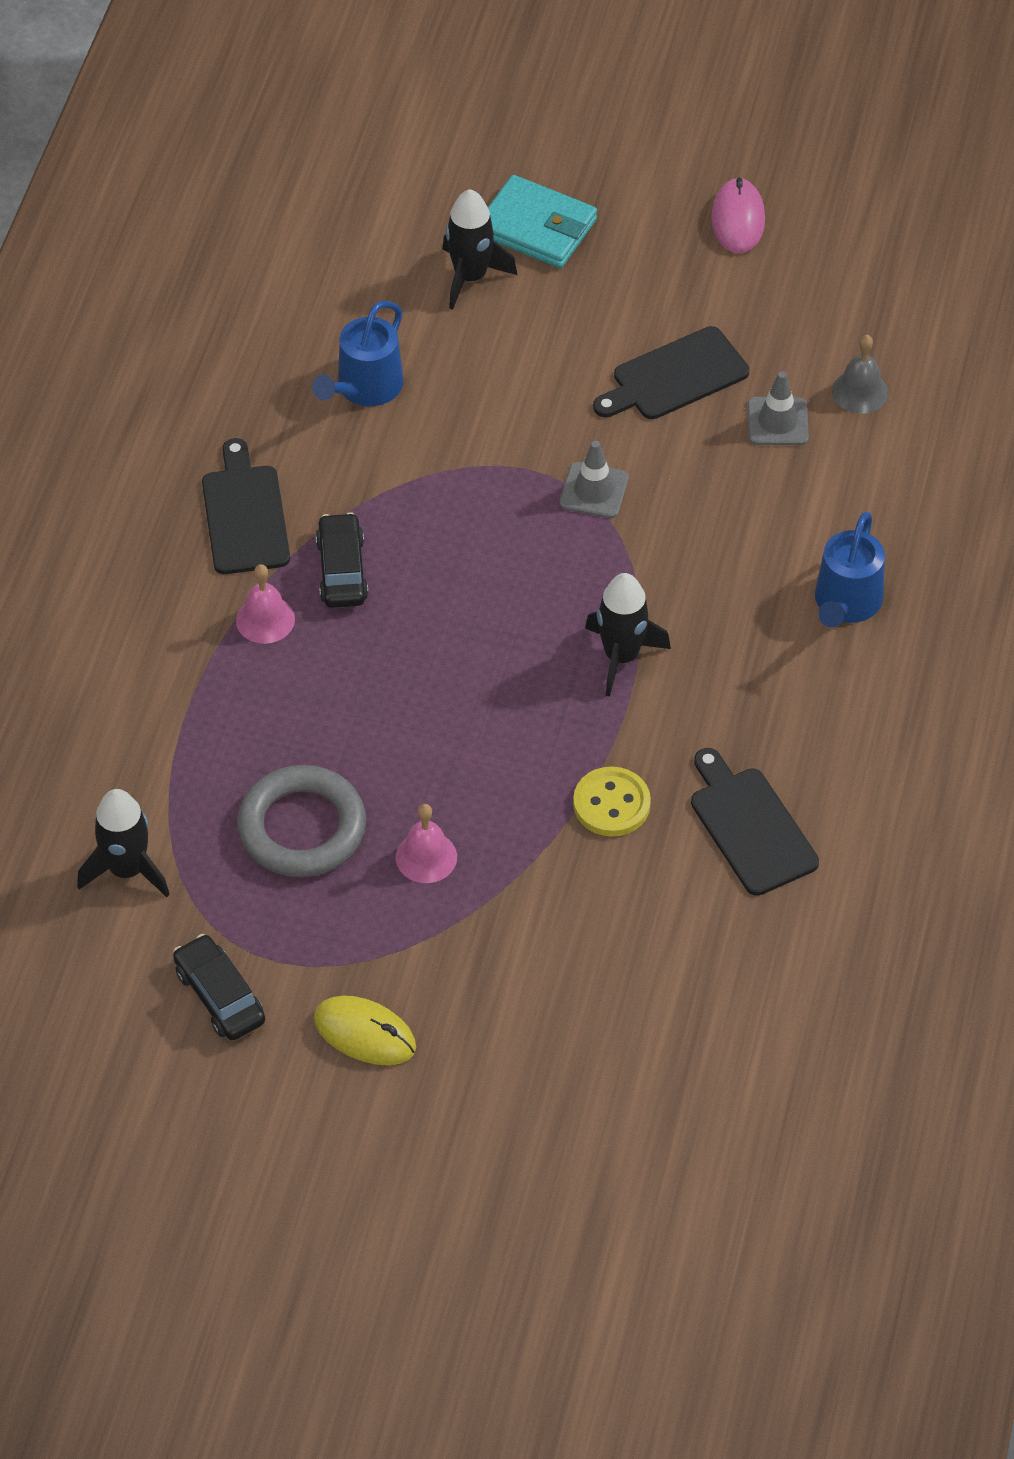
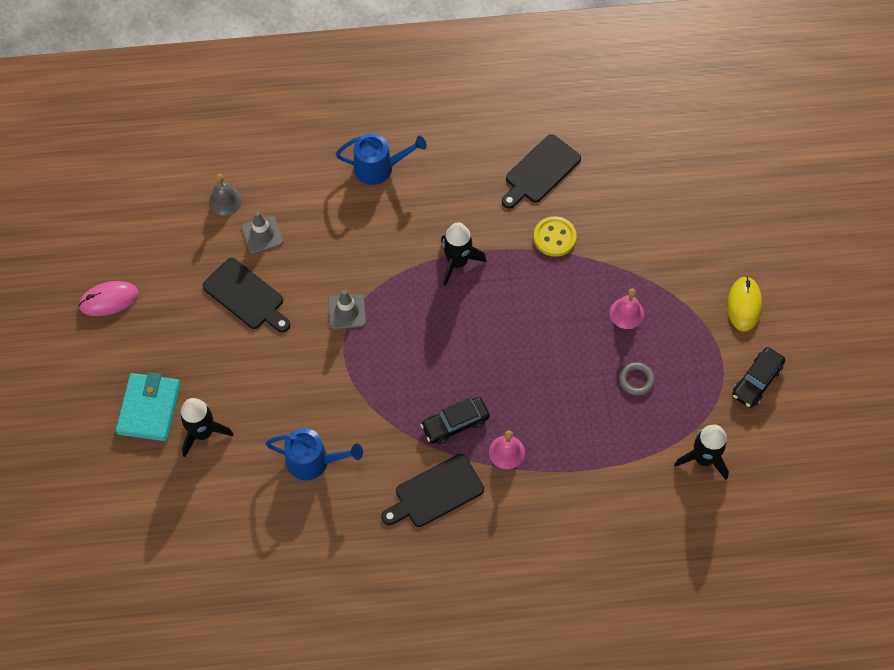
camera: 110 degrees left, 10 degrees up
grey ring [237,765,366,877] -> grey ring [619,362,655,396], size x0.48

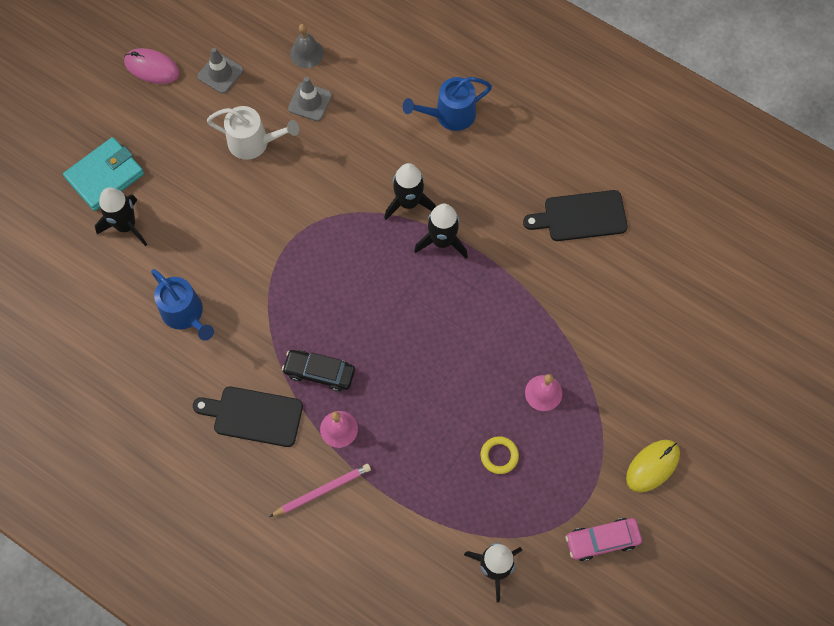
camera: 40 degrees right, 5 degrees up
black cutting board [203,258,290,332] -> white watering can [207,106,299,160]
grey traffic cone [328,290,366,330] -> grey traffic cone moved to [197,48,244,94]
blue watering can [336,133,427,185] -> blue watering can turned 120 degrees clockwise [403,77,492,131]
yellow button [534,216,576,257] -> none
grey ring [619,362,655,396] -> yellow ring [480,436,519,474]
black car [732,347,785,408] -> pink car [566,518,642,561]
none -> pink pencil [269,464,371,517]
none -> black rocket [384,163,436,220]

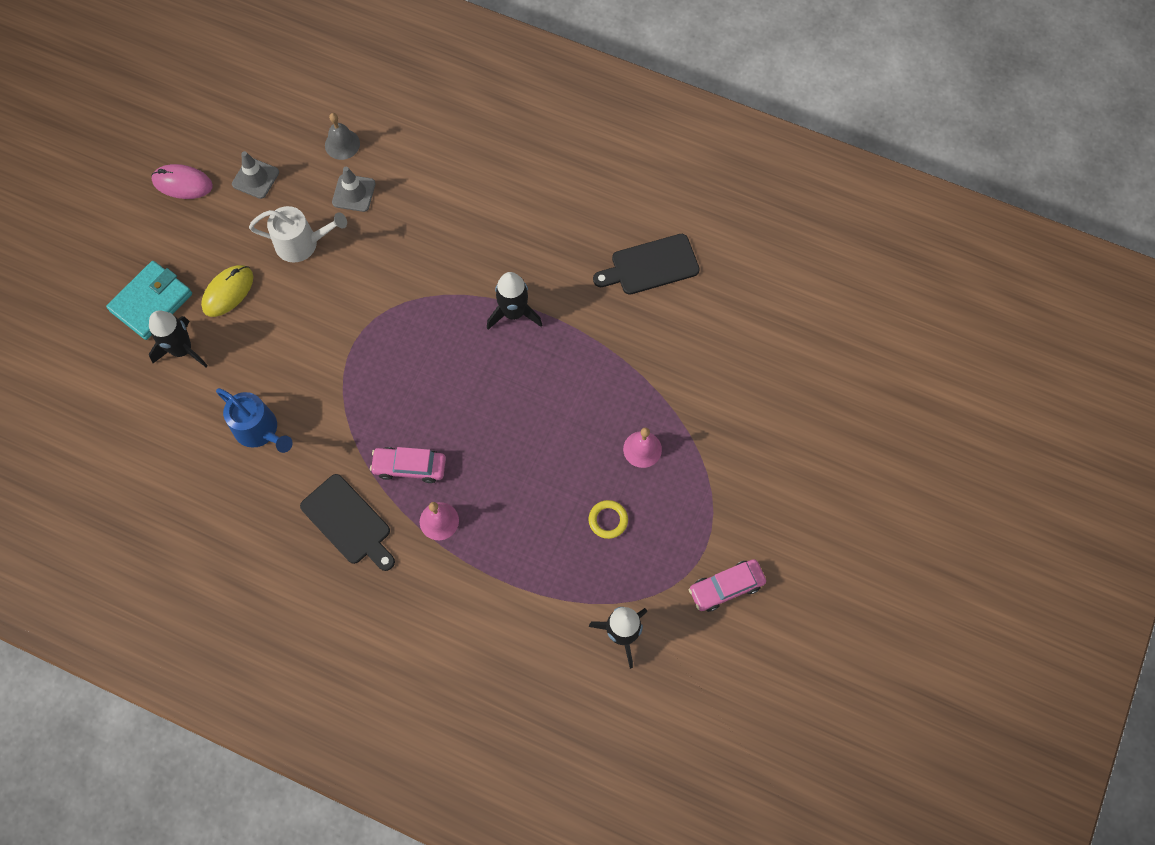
camera: 10 degrees left, 0 degrees up
black cutting board [193,387,303,447] -> black cutting board turned 135 degrees counterclockwise [300,474,395,571]
pink pencil [269,464,371,517] -> none
black car [282,350,355,392] -> pink car [370,447,446,483]
black rocket [384,163,436,220] -> none
blue watering can [403,77,492,131] -> none
yellow mouse [626,440,680,492] -> yellow mouse moved to [201,265,253,317]

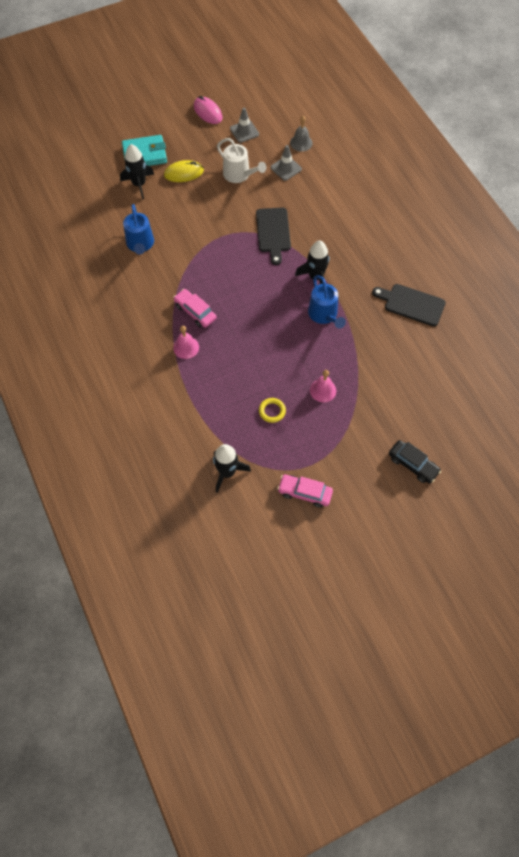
camera: 40 degrees right, 5 degrees down
black cutting board [300,474,395,571] -> black cutting board moved to [256,208,291,265]
none -> blue watering can [308,275,346,329]
none -> black car [389,440,441,483]

